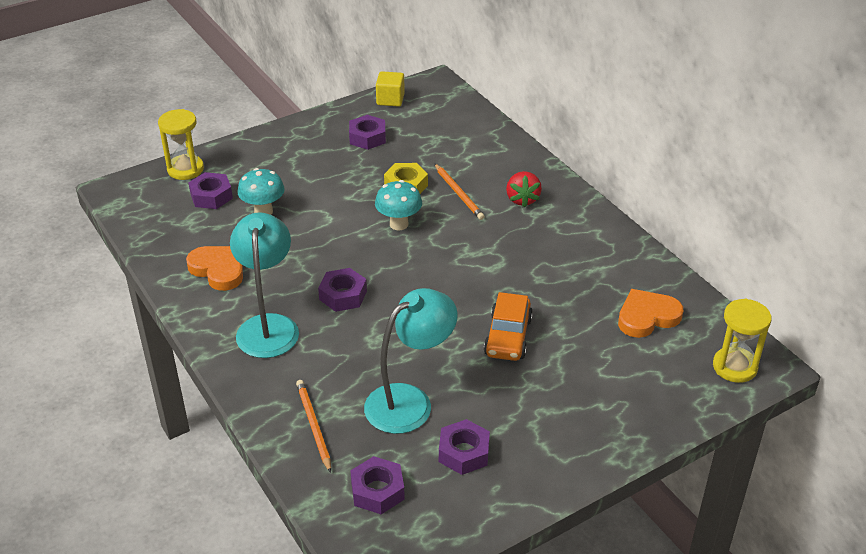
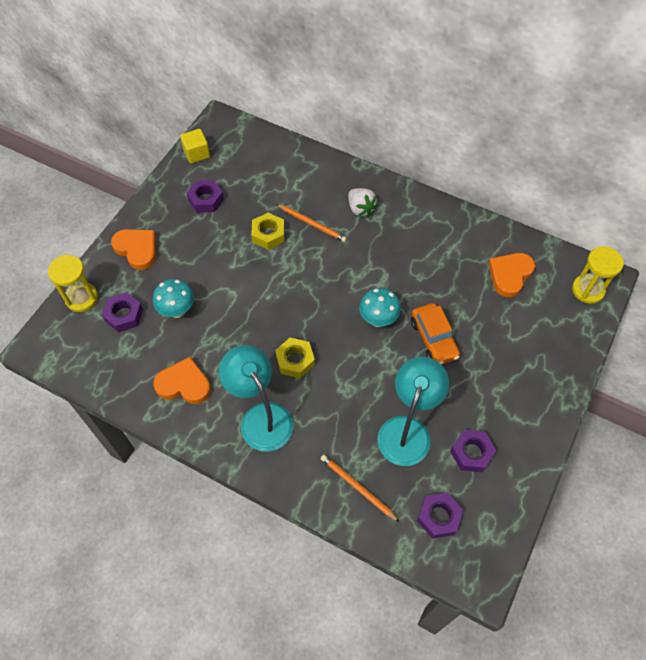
camera: 30 degrees left, 20 degrees up
purple nut [318,268,367,312] -> yellow nut [275,338,315,378]
turquoise mushroom [375,180,422,230] -> turquoise mushroom moved to [359,288,401,327]
red strawberry [506,171,542,208] -> white strawberry [348,188,378,217]
none -> orange heart [111,229,156,270]

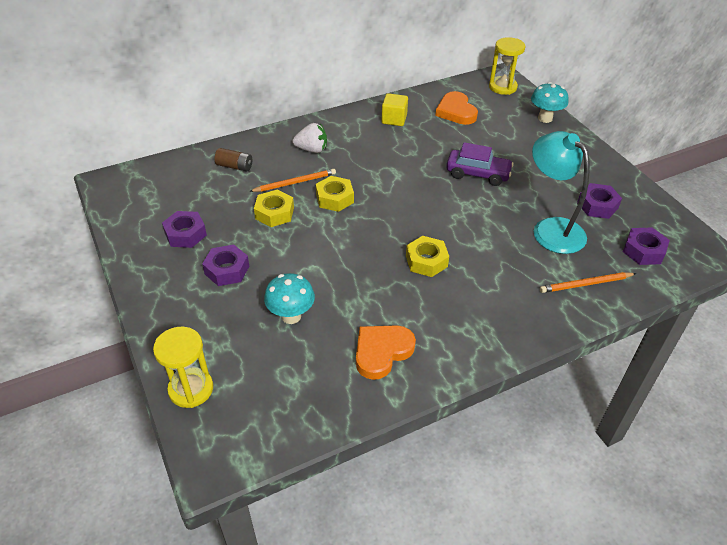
camera: 55 degrees left, 15 degrees down
purple nut [102,292,143,332] -> purple nut moved to [202,245,249,286]
orange heart [111,229,156,270] -> none
yellow cube [180,129,210,163] -> yellow cube moved to [381,93,408,126]
turquoise lamp [219,345,294,452] -> none
turquoise mushroom [359,288,401,327] -> turquoise mushroom moved to [531,82,568,123]
orange car [411,303,460,365] -> purple car [446,142,514,186]
none -> brown battery [215,148,252,171]
none -> yellow nut [316,176,354,212]

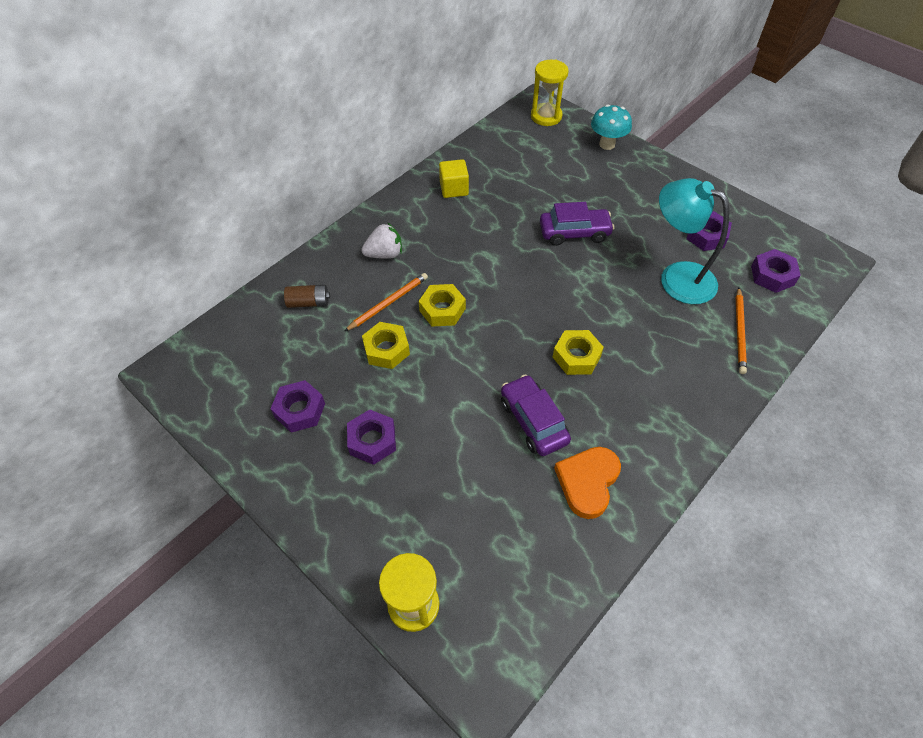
camera: 20 degrees left, 10 degrees up
turquoise mushroom [264,273,315,324] -> none
orange heart [435,91,478,125] -> none
orange pencil [540,272,636,293] -> orange pencil turned 45 degrees counterclockwise [736,287,747,374]
none -> purple car [501,374,571,456]

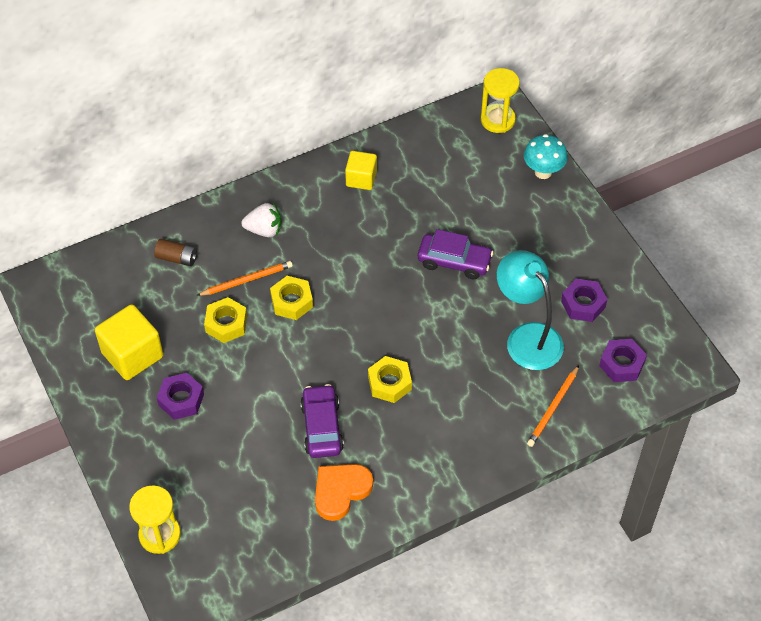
camera: 20 degrees right, 0 degrees up
purple nut [270,380,325,433] -> yellow cube [95,304,163,380]

